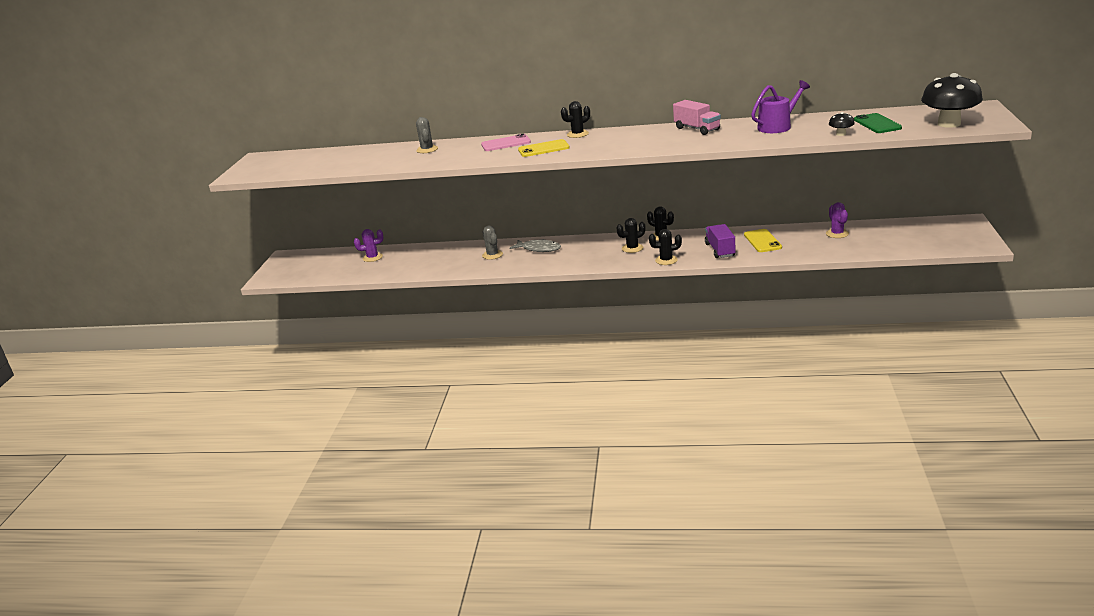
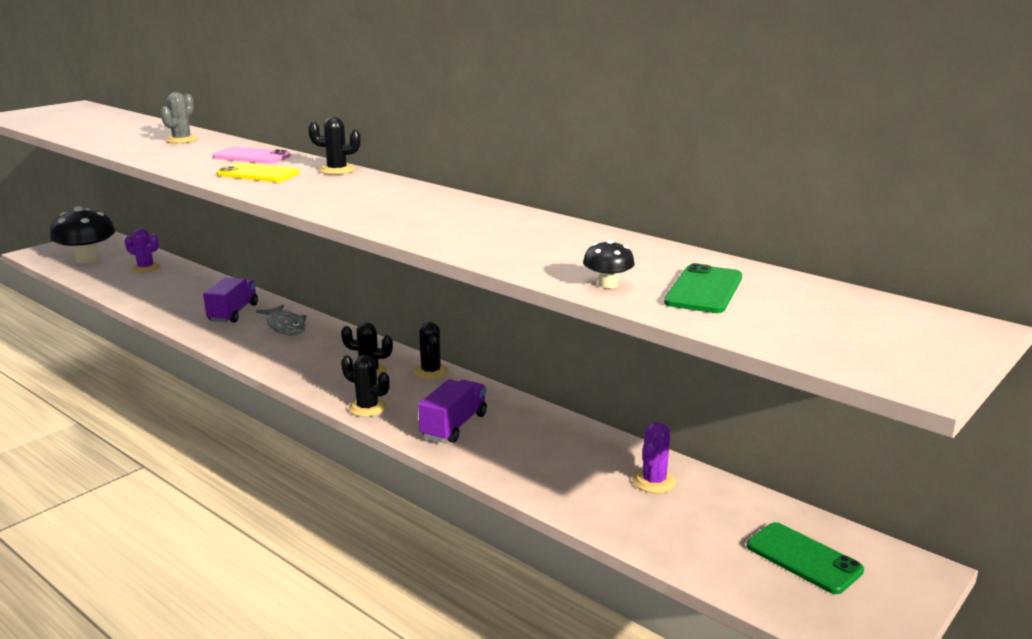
camera: 30 degrees right, 5 degrees down
grey cactus [482,226,503,260] -> purple truck [203,277,258,323]
pink truck [673,100,721,135] -> none
yellow phone [744,229,782,252] -> none
purple watering can [751,80,810,133] -> none
black mushroom [921,73,983,128] -> black mushroom moved to [50,206,115,264]
none -> green phone [747,522,864,594]

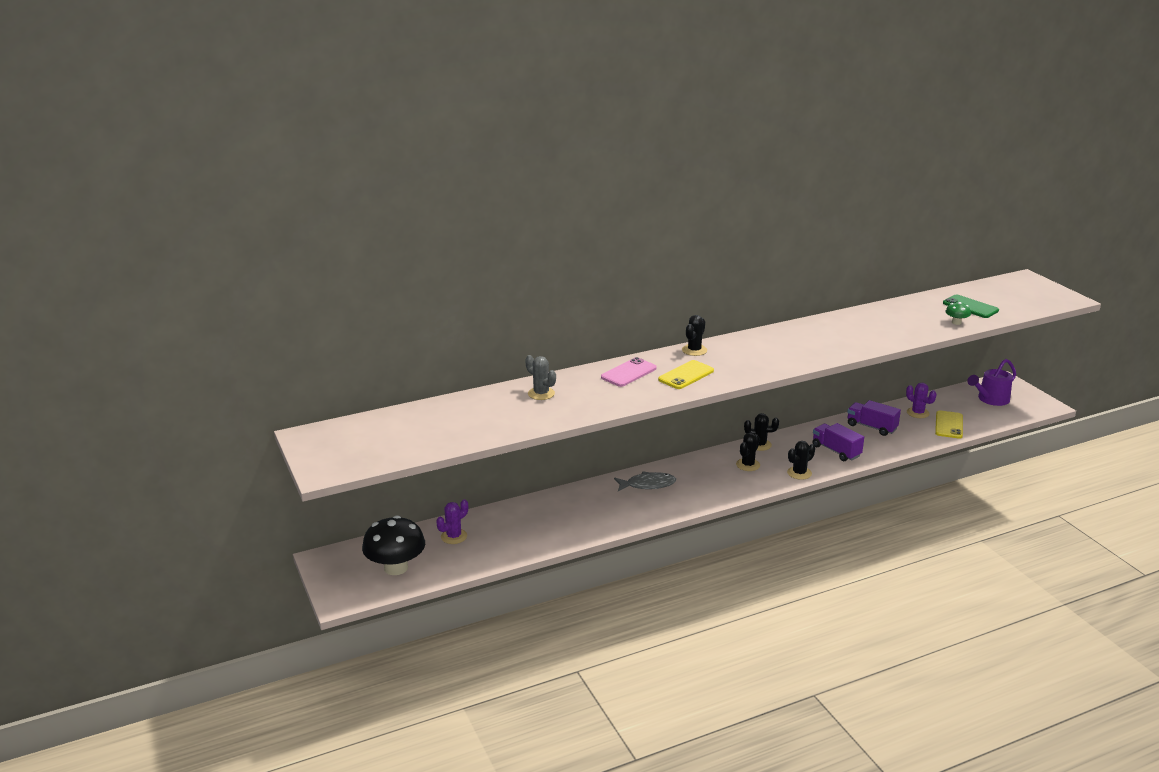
camera: 65 degrees left, 5 degrees up
purple truck [203,277,258,323] -> purple truck moved to [847,400,901,436]
black mushroom [583,239,635,288] -> green mushroom [946,302,971,325]
green phone [747,522,864,594] -> purple watering can [967,359,1016,406]
none -> yellow phone [935,410,963,439]

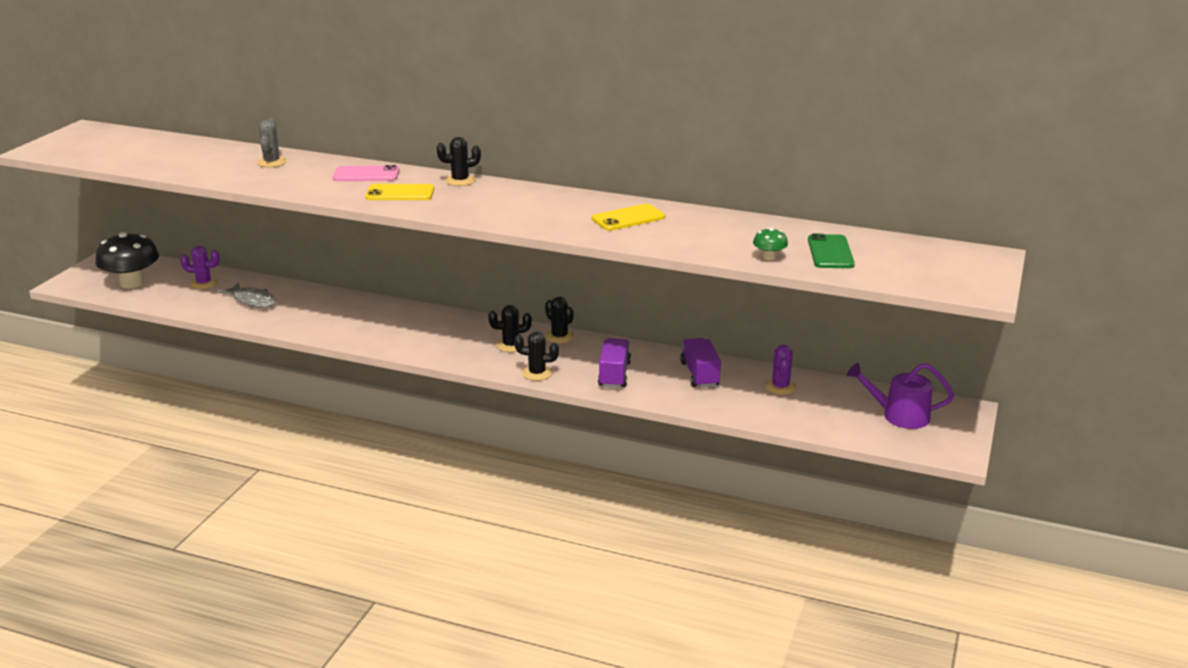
camera: 45 degrees right, 0 degrees up
grey fish [614,471,676,491] -> grey fish moved to [218,283,276,308]
yellow phone [935,410,963,439] -> yellow phone moved to [592,204,665,231]

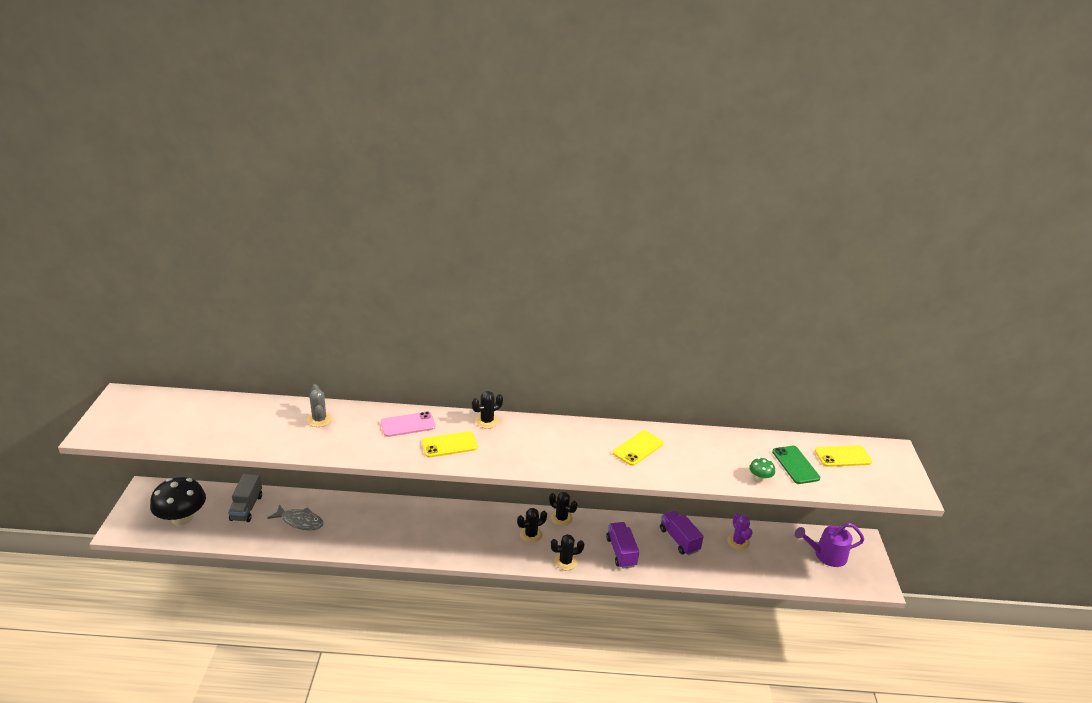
camera: 20 degrees left, 5 degrees up
purple cactus [180,246,220,289] -> grey truck [228,474,262,522]
none -> yellow phone [815,445,872,467]

